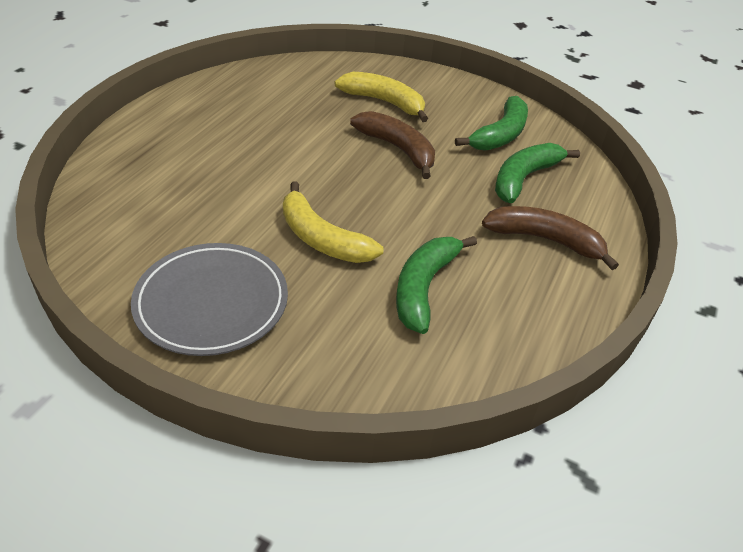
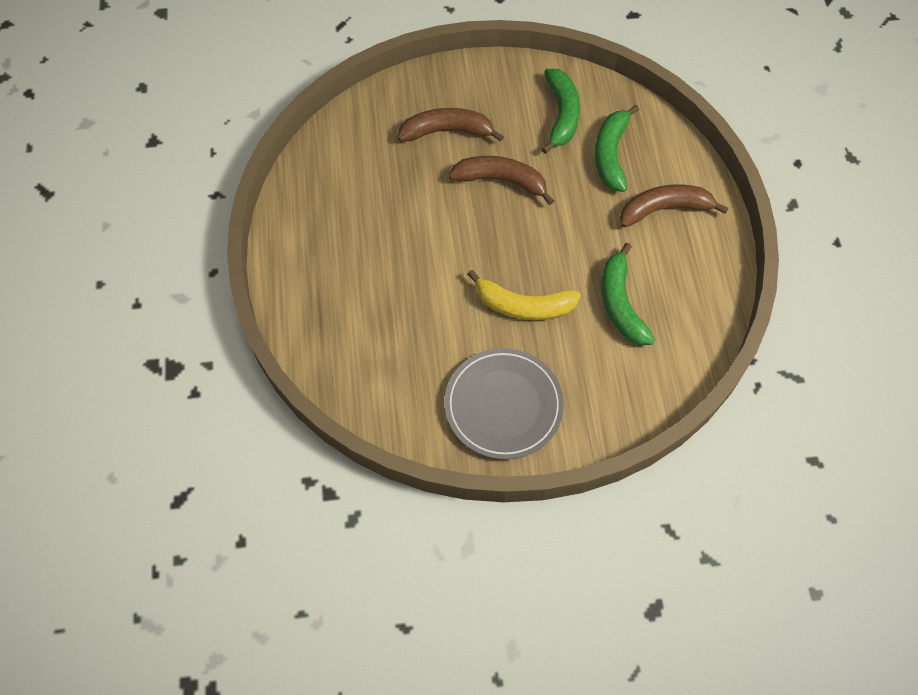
camera: 30 degrees left, 20 degrees up
yellow banana [334,72,428,122] -> brown banana [397,108,504,142]

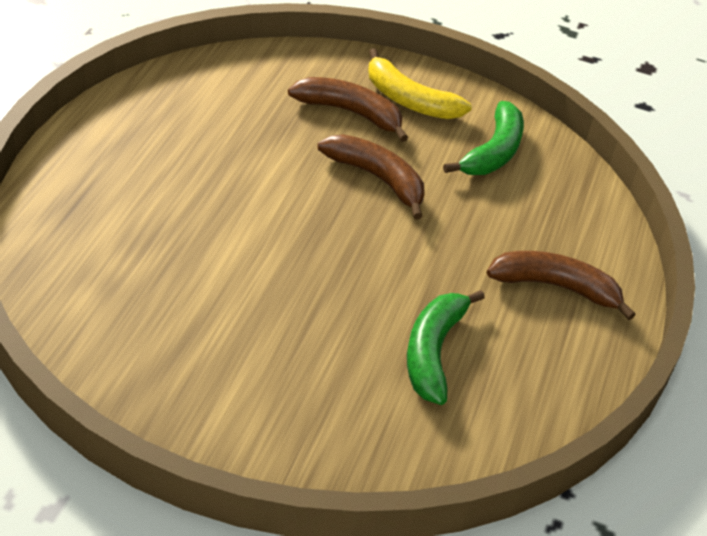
camera: 20 degrees right, 20 degrees down
grey plate [444,348,564,459] -> none
yellow banana [467,270,581,320] -> yellow banana moved to [368,48,472,119]
green banana [595,105,639,192] -> none

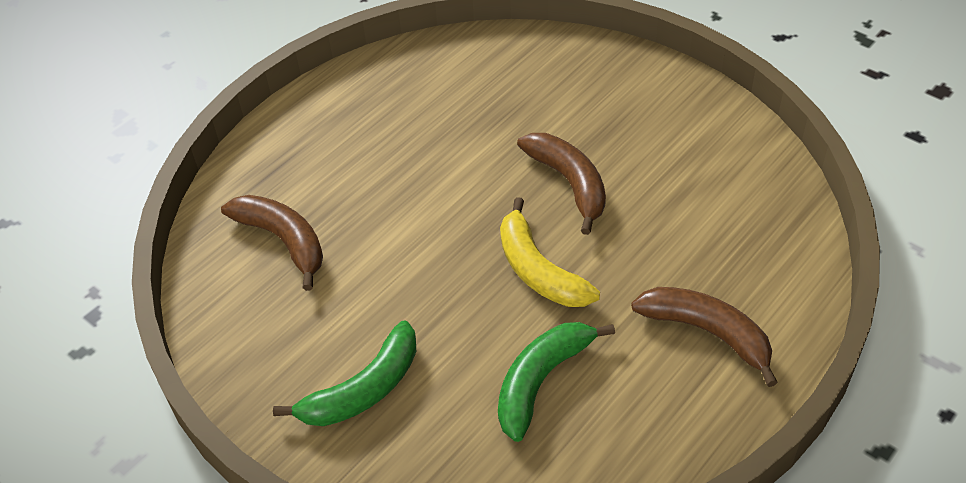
camera: 30 degrees right, 5 degrees up
brown banana [288,77,408,142] -> brown banana moved to [221,195,323,291]
yellow banana [368,48,472,119] -> yellow banana moved to [500,197,600,307]
green banana [443,101,524,175] -> green banana moved to [273,320,416,426]

